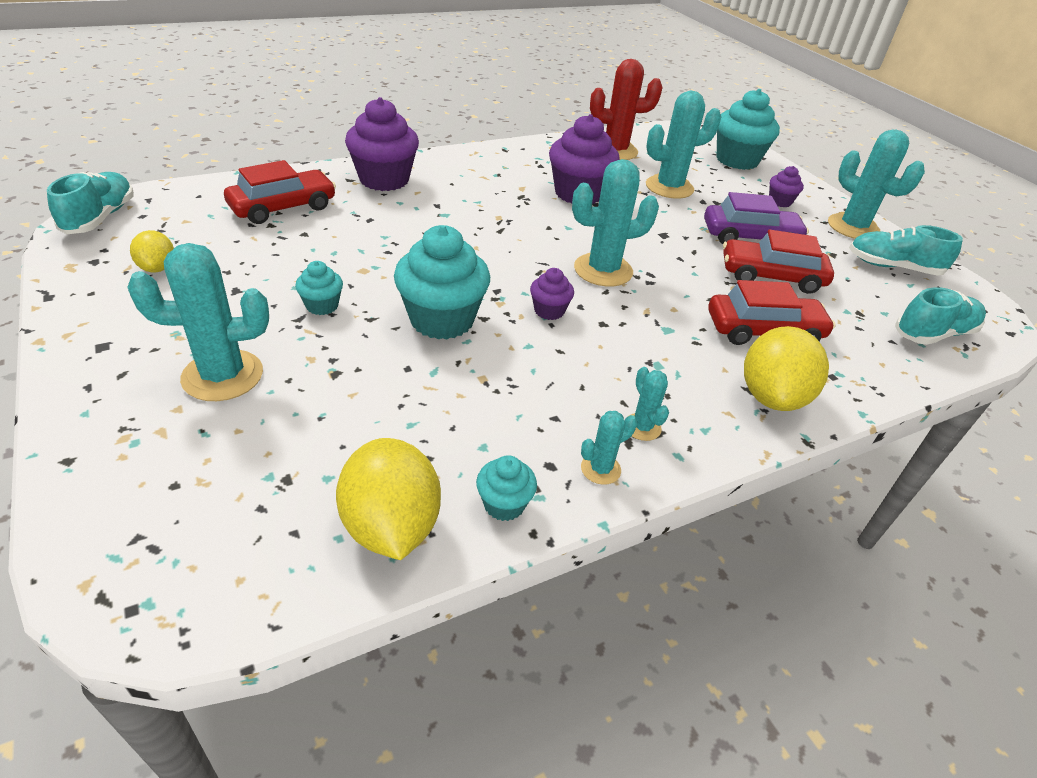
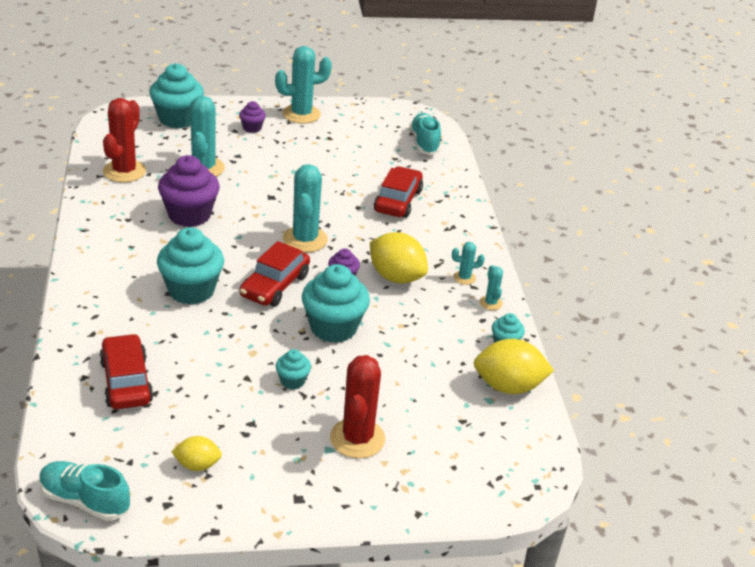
camera: 70 degrees left, 5 degrees down
turquoise cactus [127,243,269,401] -> red cactus [330,355,385,458]
purple cupcake [345,97,419,191] -> none
purple car [704,192,809,244] -> none
red car [723,229,834,294] -> red car moved to [240,241,310,306]
yellow lemon [744,326,829,411] -> yellow lemon moved to [370,232,428,283]
turquoise shoe [849,225,963,276] -> none
none -> turquoise cupcake [157,227,224,305]

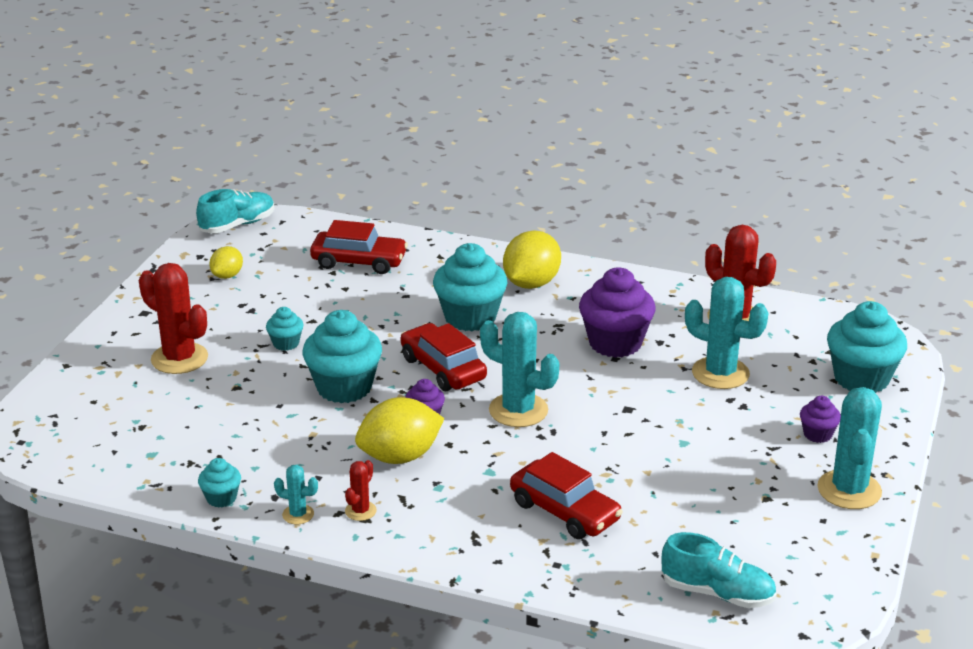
camera: 120 degrees right, 5 degrees down
turquoise cactus [452,242,485,285] -> red cactus [345,460,377,521]
yellow lemon [474,339,554,394] -> yellow lemon moved to [503,231,561,289]

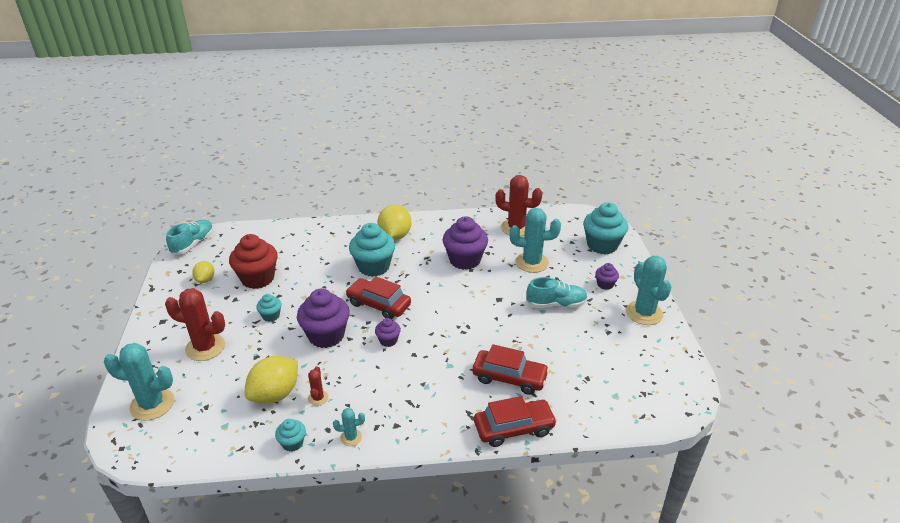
camera: 25 degrees left, 5 degrees up
turquoise cupcake [303,310,382,403] -> purple cupcake [297,288,350,348]
red car [310,220,408,274] -> red car moved to [474,396,557,447]
red cactus [345,460,377,521] -> red cactus moved to [308,366,329,406]
yellow lemon [355,397,444,464] -> yellow lemon moved to [244,356,298,404]
turquoise cactus [480,312,559,427] -> turquoise cactus moved to [104,343,174,421]
turquoise shoe [662,532,777,608] -> turquoise shoe moved to [526,277,588,308]
none -> red cupcake [229,234,278,289]

